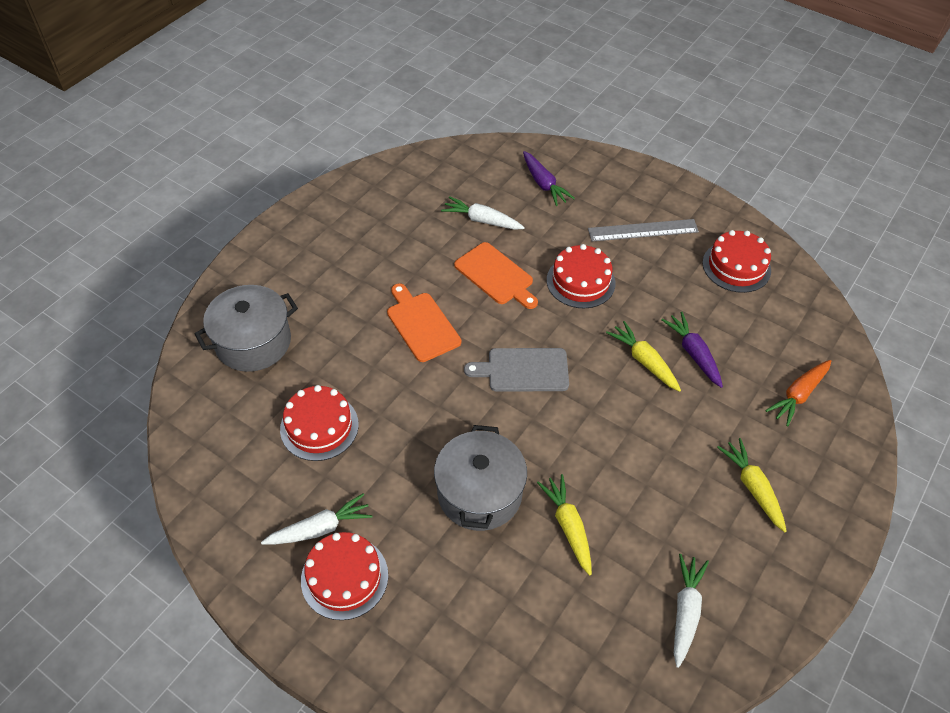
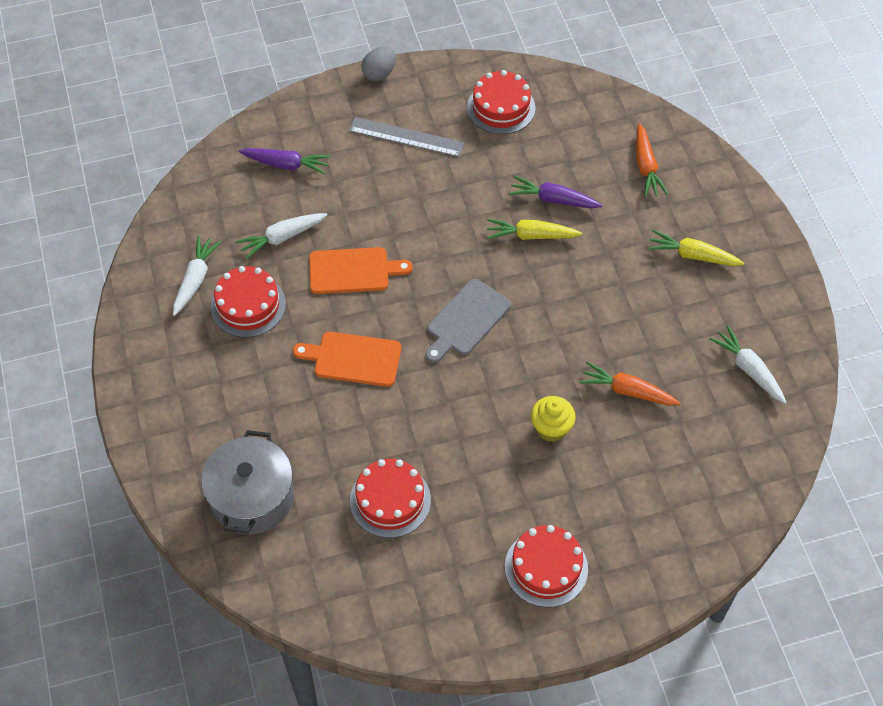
camera: 50 degrees left, 5 degrees up
white carrot [261,493,373,545] -> white carrot moved to [173,235,222,316]
grey pot [434,425,527,531] -> yellow cupcake [531,396,576,442]
yellow carrot [537,474,592,576] -> orange carrot [579,362,680,405]
red cake [547,244,615,308] -> red cake moved to [211,266,286,337]
grey ruler [588,219,699,242] -> grey ruler turned 75 degrees clockwise [349,117,464,157]
none -> grey egg [361,47,396,81]

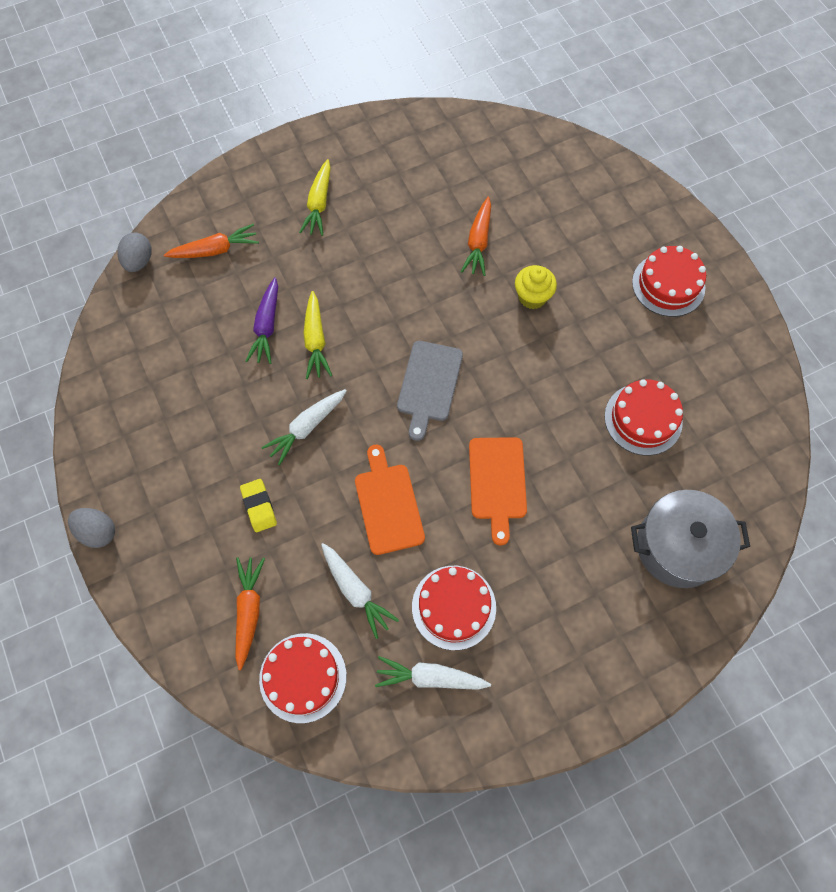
camera: 100 degrees left, 10 degrees up
purple carrot [239,148,331,174] -> orange carrot [235,557,265,670]
grey ruler [349,117,464,157] -> none
grey cutting board [426,279,511,363] -> grey cutting board turned 75 degrees clockwise [397,341,463,441]
red cake [467,70,536,134] -> red cake moved to [259,633,347,723]
white carrot [709,326,787,404] -> white carrot moved to [261,389,347,465]
none -> grey egg [117,233,151,272]
none -> yellow eraser [240,479,277,532]

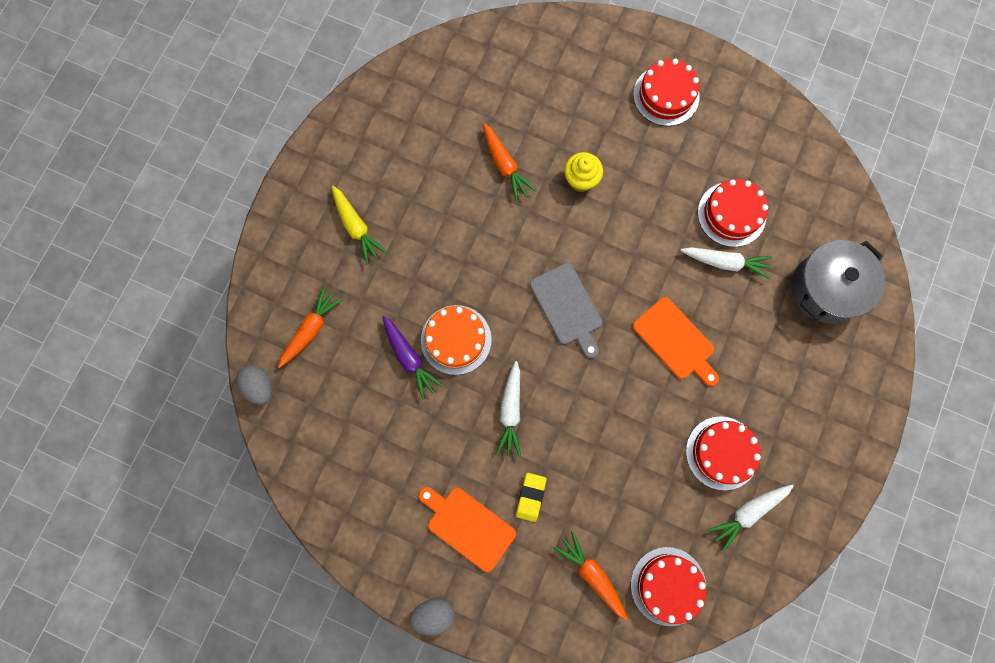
camera: 40 degrees left, 10 degrees up
yellow eraser [240,479,277,532] -> yellow eraser turned 75 degrees clockwise [516,473,546,522]
yellow carrot [303,291,332,379] -> orange cake [421,305,492,375]
white carrot [321,543,399,639] -> white carrot moved to [681,247,773,279]
orange cutting board [355,445,425,555] -> orange cutting board moved to [419,487,516,572]

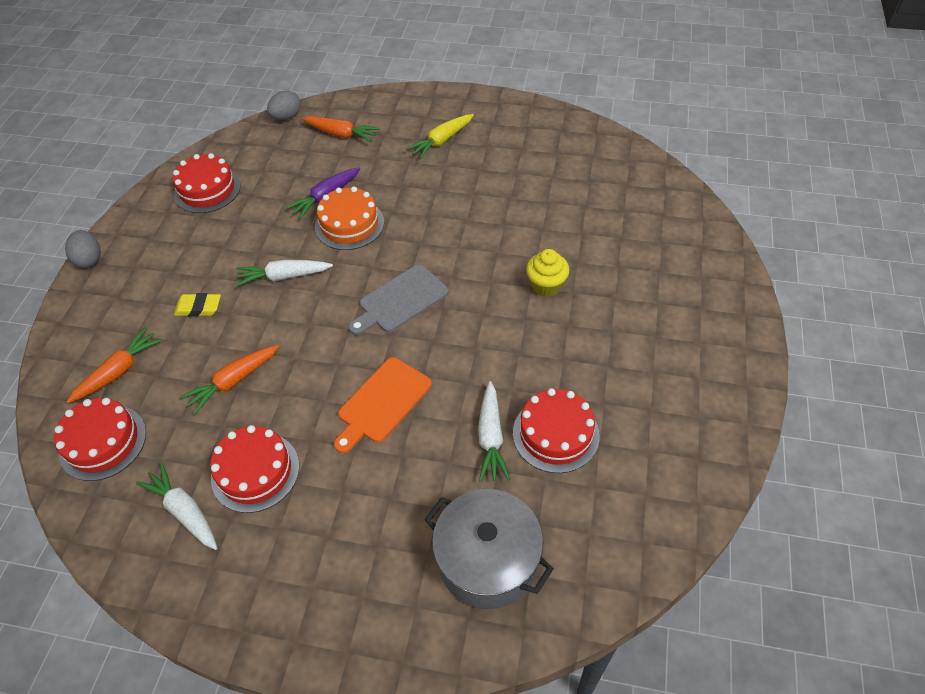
camera: 80 degrees right, 25 degrees down
orange cutting board [419,487,516,572] -> none
orange carrot [483,123,537,202] -> orange carrot moved to [180,345,279,415]
red cake [633,58,700,126] -> red cake moved to [173,153,241,213]

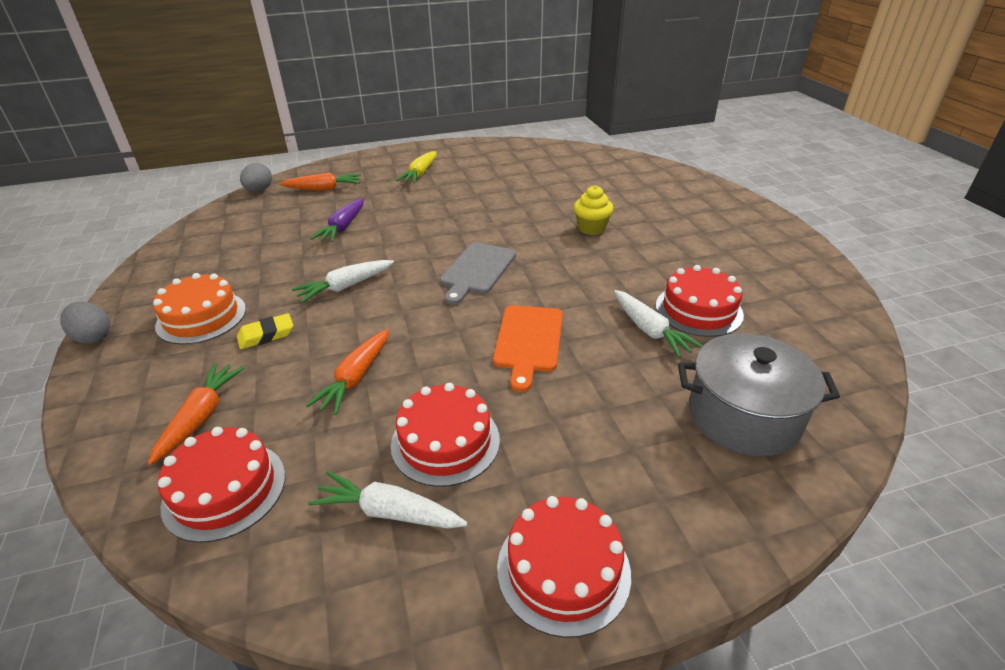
camera: 30 degrees left, 15 degrees down
red cake [173,153,241,213] -> red cake moved to [497,496,631,638]
orange cake [315,187,384,250] -> orange cake moved to [153,273,246,345]

